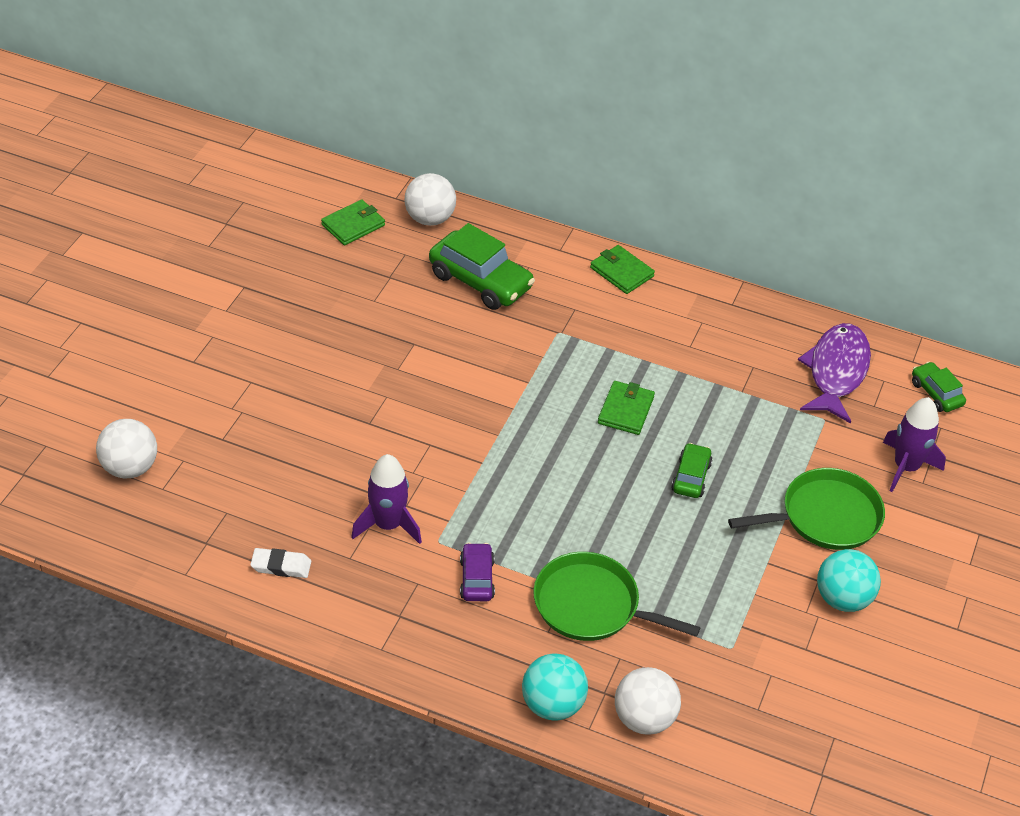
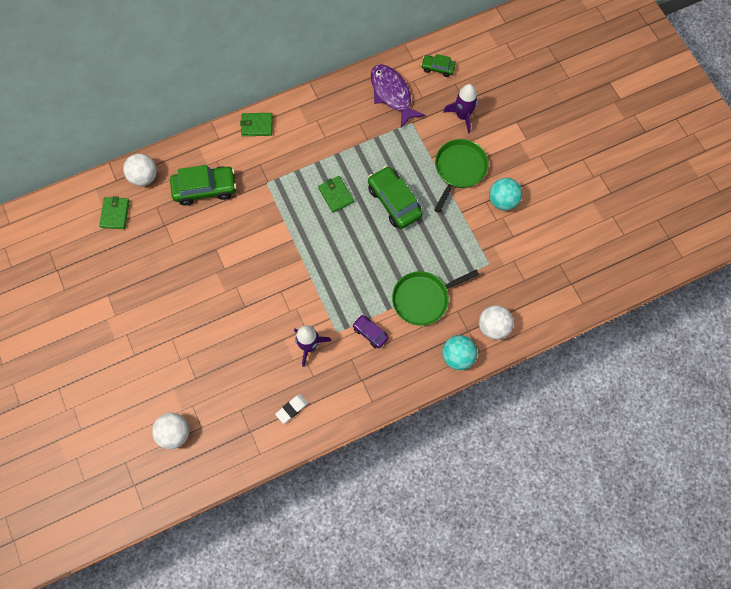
camera: 45 degrees left, 25 degrees up
green car [671,443,712,498] -> green car [368,166,423,229], size x1.83

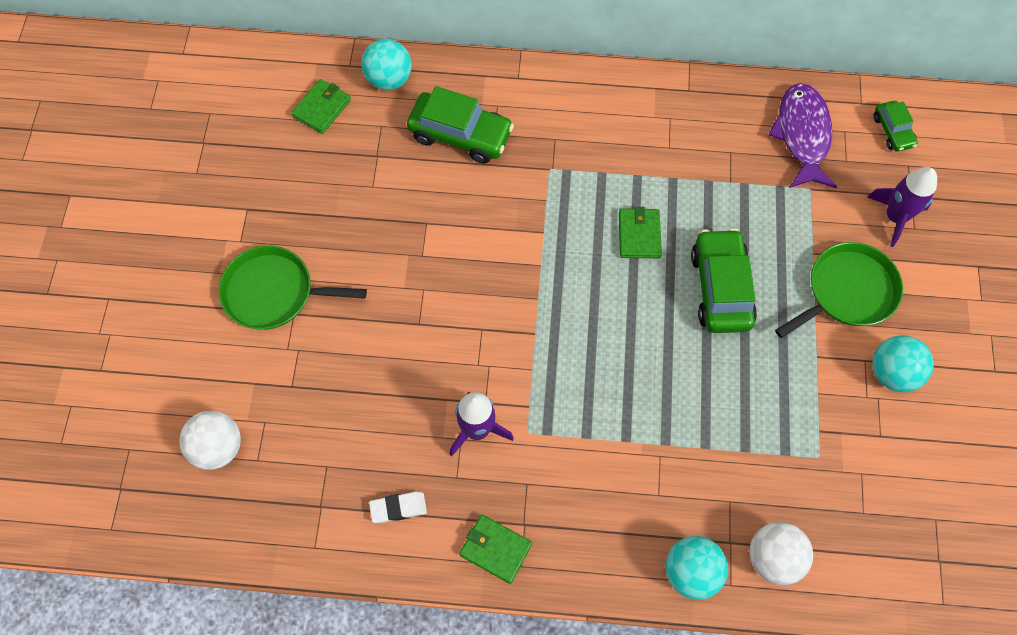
camera: 30 degrees right, 5 degrees down
white ball [123,154,157,186] -> turquoise ball [361,39,412,90]
green wallet [240,113,273,136] -> green wallet moved to [459,515,532,584]
purple car [352,315,389,348] -> none
green pan [392,270,479,326] -> green pan moved to [219,246,367,330]
green car [421,54,455,77] -> green car turned 150 degrees counterclockwise [873,101,918,152]

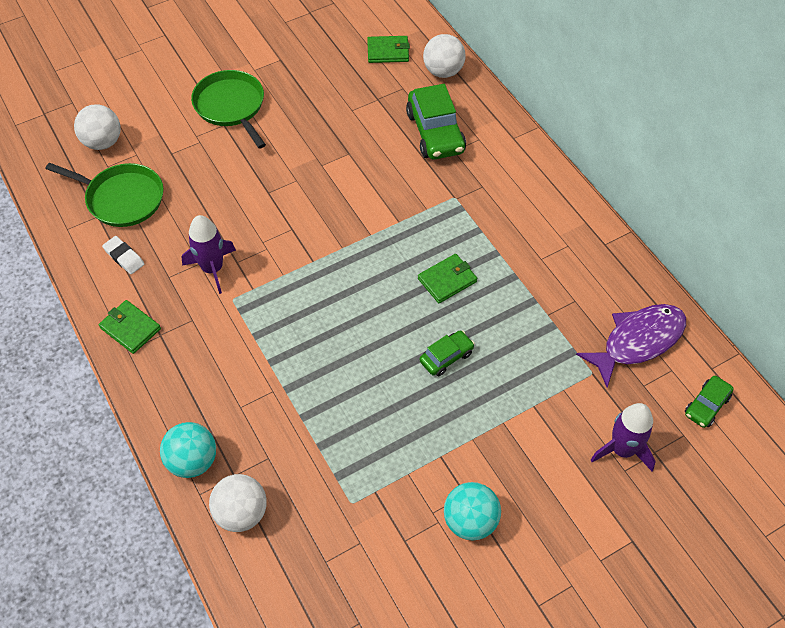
camera: 55 degrees right, 10 degrees down
turquoise ball [361,39,412,90] -> white ball [423,34,466,78]
green wallet [459,515,532,584] -> green wallet turned 45 degrees counterclockwise [99,300,161,354]
green car [691,228,757,333] -> green car [419,330,475,376], size x0.55
green pan [775,242,903,338] -> green pan moved to [46,163,164,227]

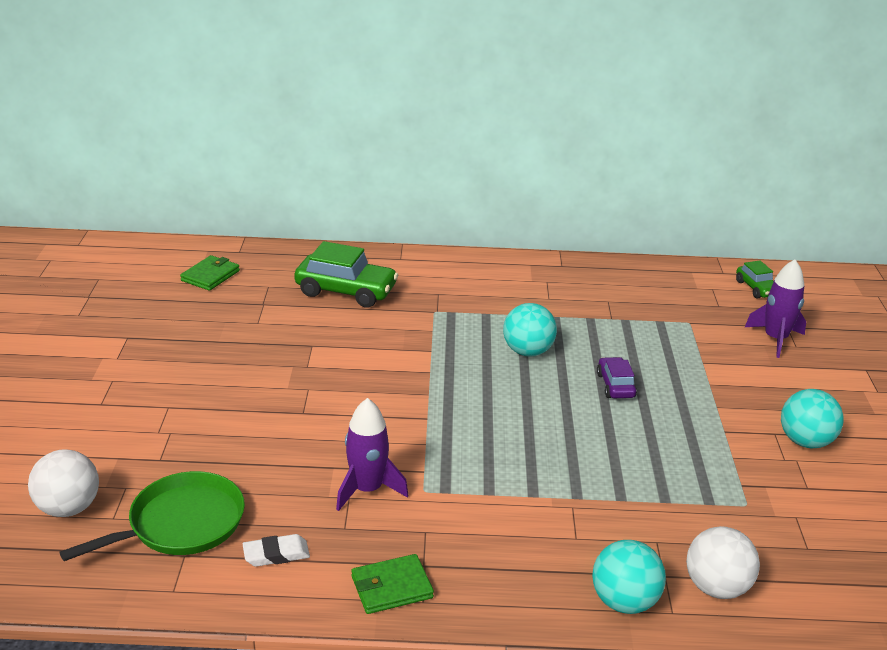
camera: 60 degrees left, 25 degrees down
green pan [191,70,266,149] -> none
green wallet [418,254,477,303] -> turquoise ball [503,303,557,357]
green car [419,330,475,376] -> purple car [597,357,637,398]
white ball [423,34,466,78] -> none
purple fish [576,304,686,388] -> none

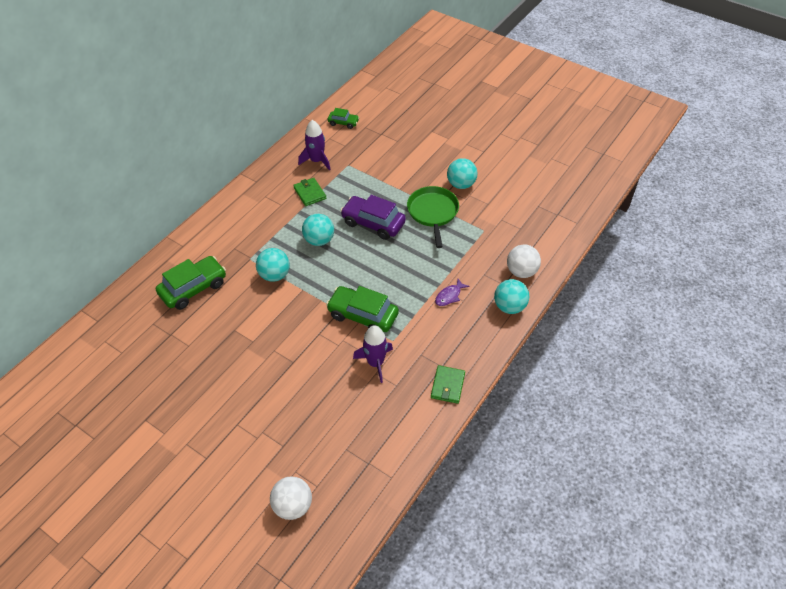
camera: 55 degrees left, 20 degrees up
green pan [59,471,245,561] -> green pan moved to [407,186,459,248]
green wallet [180,255,240,291] -> green wallet moved to [293,178,326,206]
white eraser [243,534,310,567] -> none
purple car [597,357,637,398] -> purple car [340,195,406,240], size x1.83
purple rocket [745,259,806,358] -> purple rocket moved to [298,120,331,171]
none -> turquoise ball [256,248,290,282]
none -> green car [326,286,399,332]
none -> purple fish [435,279,469,306]

